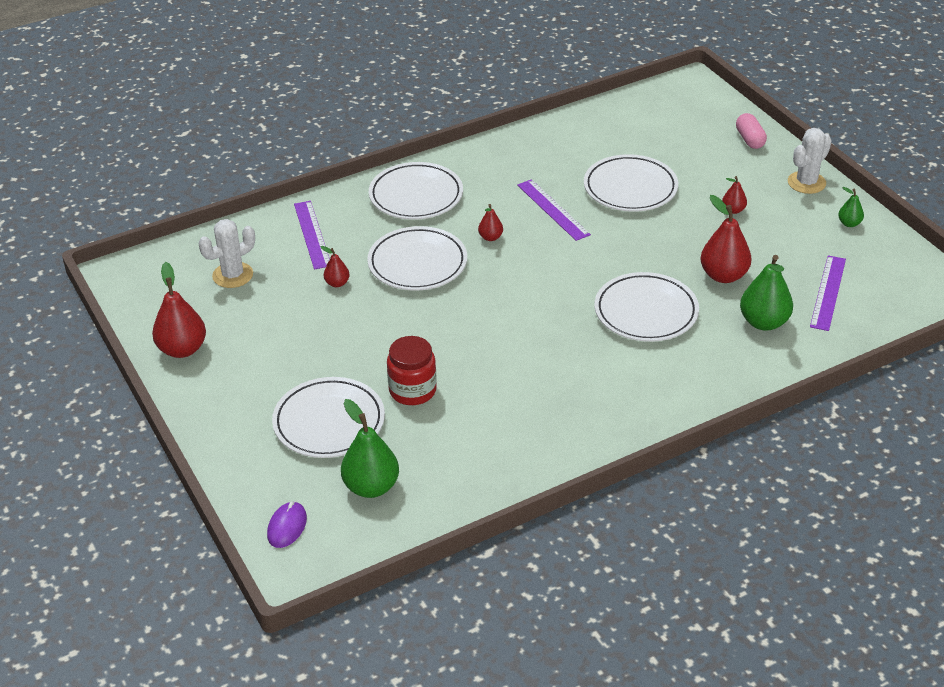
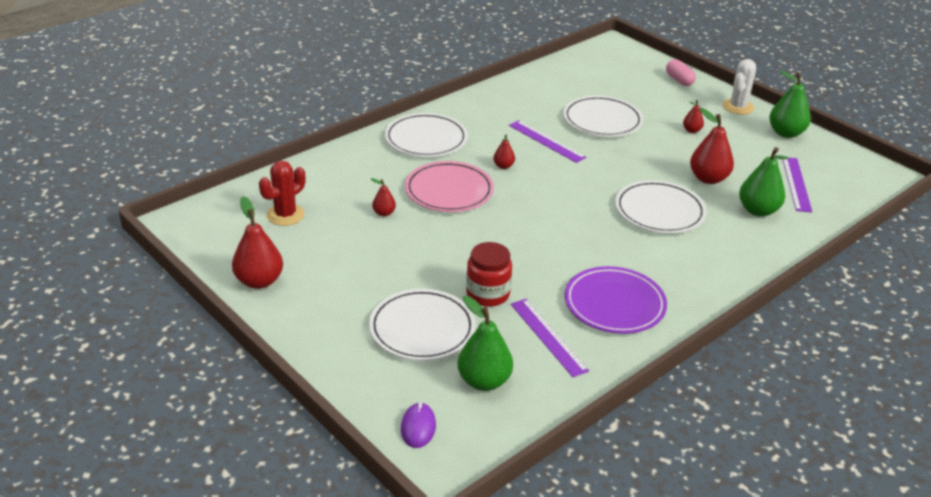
camera: 15 degrees left, 5 degrees down
white cactus [199,219,255,288] -> red cactus [259,161,306,226]
purple ruler [294,201,330,269] -> purple ruler moved to [511,299,589,377]
white plate [367,226,467,290] -> pink plate [405,161,494,212]
green pear [838,187,864,227] -> green pear [769,71,811,138], size x1.93
none -> purple plate [565,266,667,334]

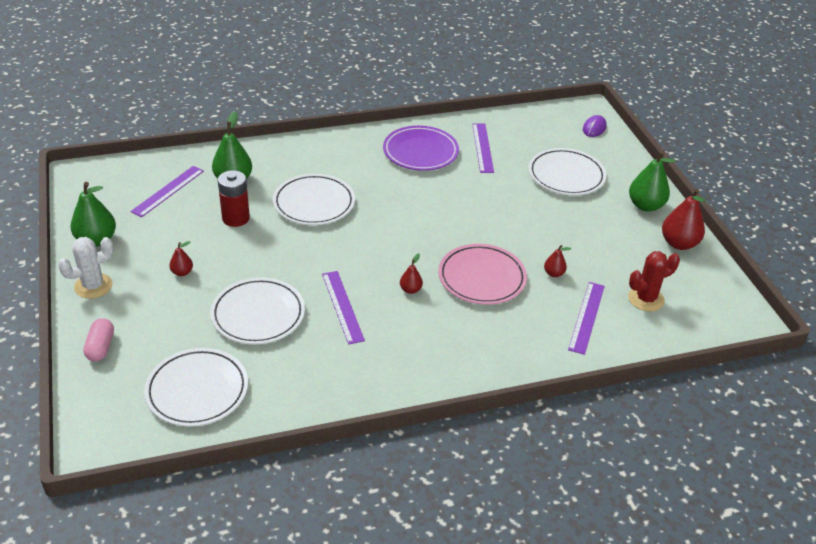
camera: 155 degrees left, 5 degrees up
white plate [385,113,468,157] -> white plate moved to [144,348,248,427]
green pear [457,296,513,391] -> green pear moved to [629,151,676,212]
red jar [466,242,512,307] -> none
red pear [690,108,734,184] -> red battery [218,170,250,227]
none -> purple ruler [568,282,605,355]

